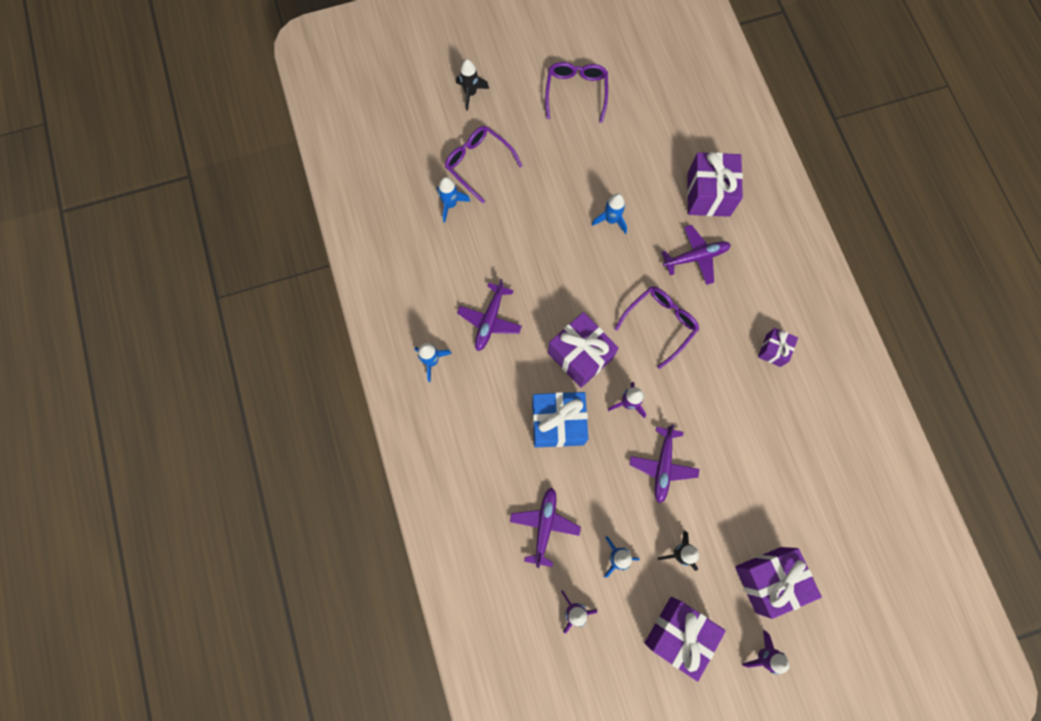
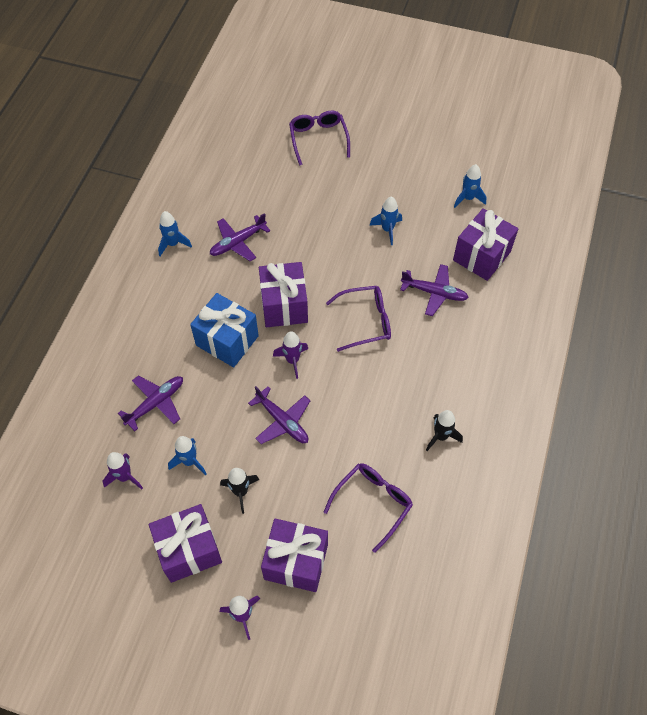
camera: 35 degrees right, 15 degrees down
blue rocket [437,177,471,223] -> blue rocket moved to [454,164,487,208]
black rocket [456,59,489,111] -> black rocket moved to [426,410,463,451]
purple glasses [545,62,608,123] -> purple glasses moved to [324,463,413,553]
purple plane [629,424,699,503] -> purple plane turned 90 degrees counterclockwise [248,386,310,444]
purple gift [758,328,798,367] -> none

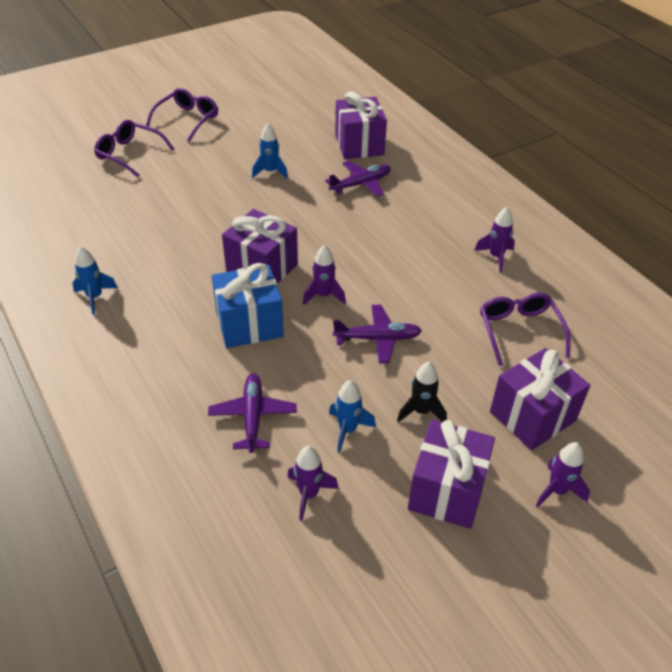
camera: 50 degrees left, 15 degrees down
purple plane [210,213,271,261] -> none
purple glasses [326,286,391,352] -> purple glasses moved to [146,88,218,142]
black rocket [426,410,463,451] -> purple rocket [474,207,515,272]
blue rocket [454,164,487,208] -> none

